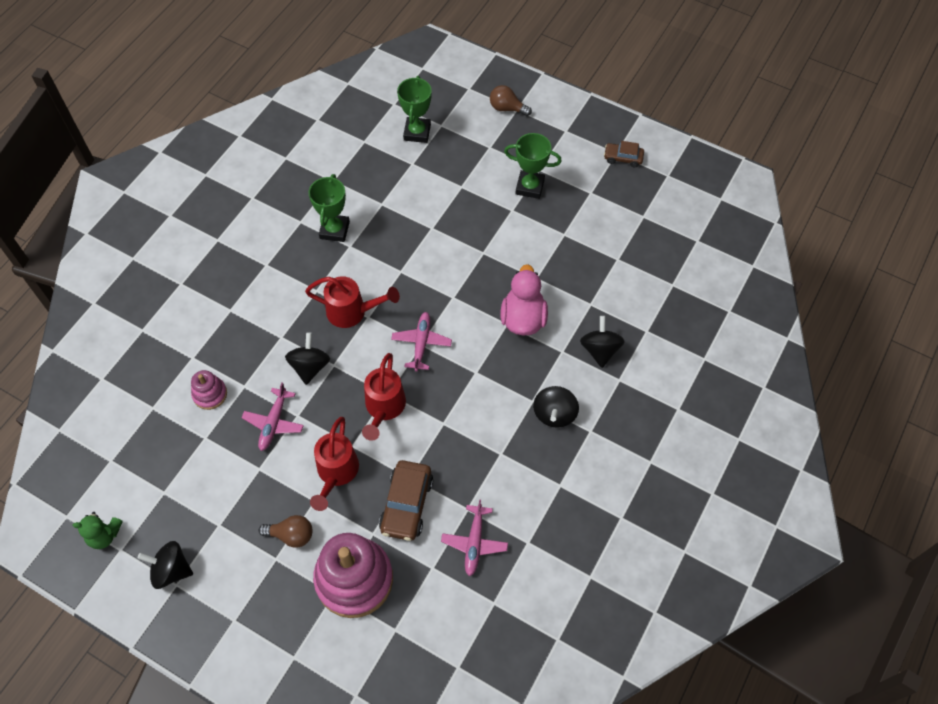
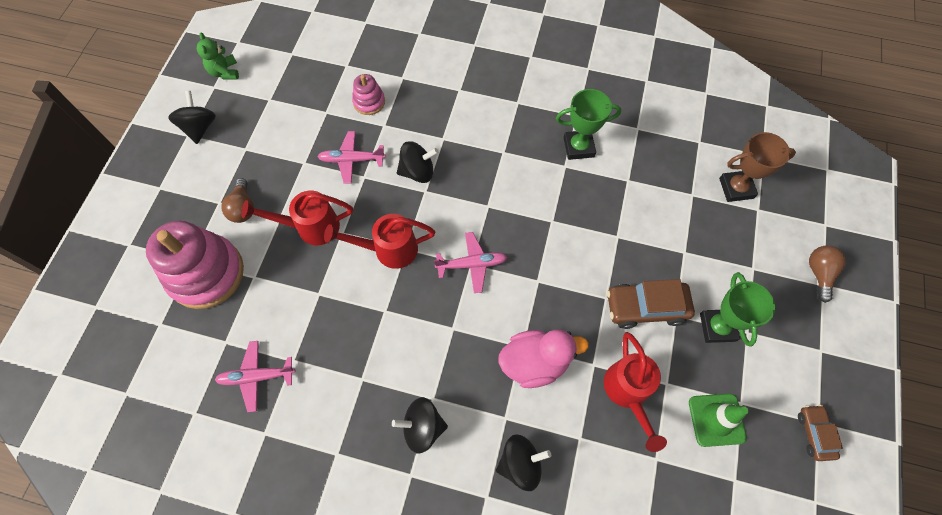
camera: 75 degrees right, 5 degrees up
red watering can [305,276,400,328] -> red watering can moved to [604,332,667,452]
brown car [379,460,433,541] -> brown car moved to [607,279,695,329]
green trophy [397,76,432,143] -> brown trophy [719,132,796,202]
none -> green traffic cone [689,393,749,447]

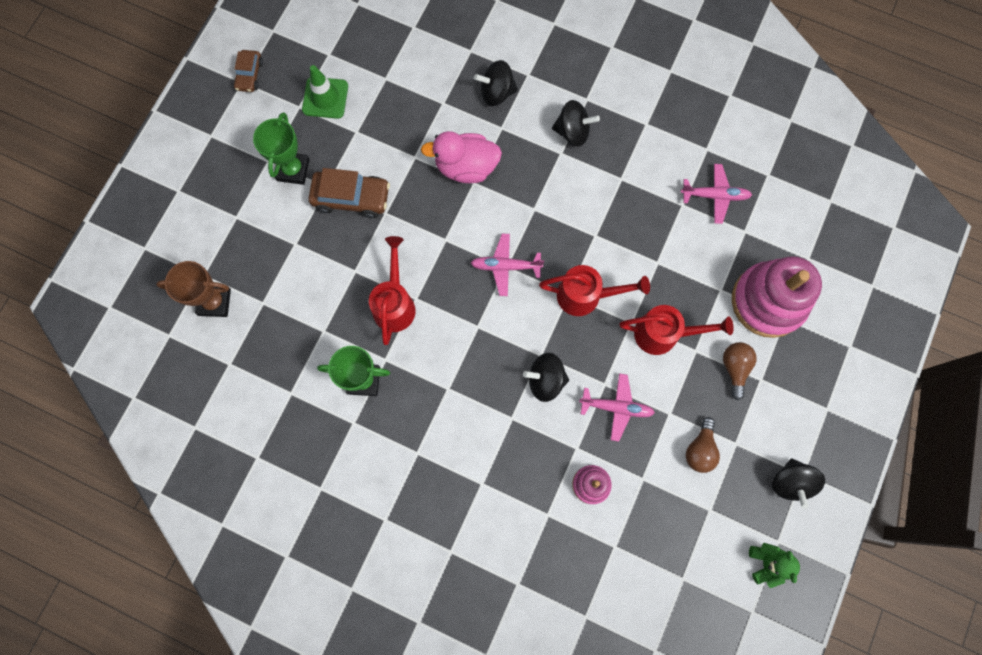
camera: 170 degrees left, 10 degrees up
red watering can [604,332,667,452] -> red watering can moved to [369,236,415,345]
brown light bulb [809,245,846,303] -> brown light bulb moved to [686,417,720,473]

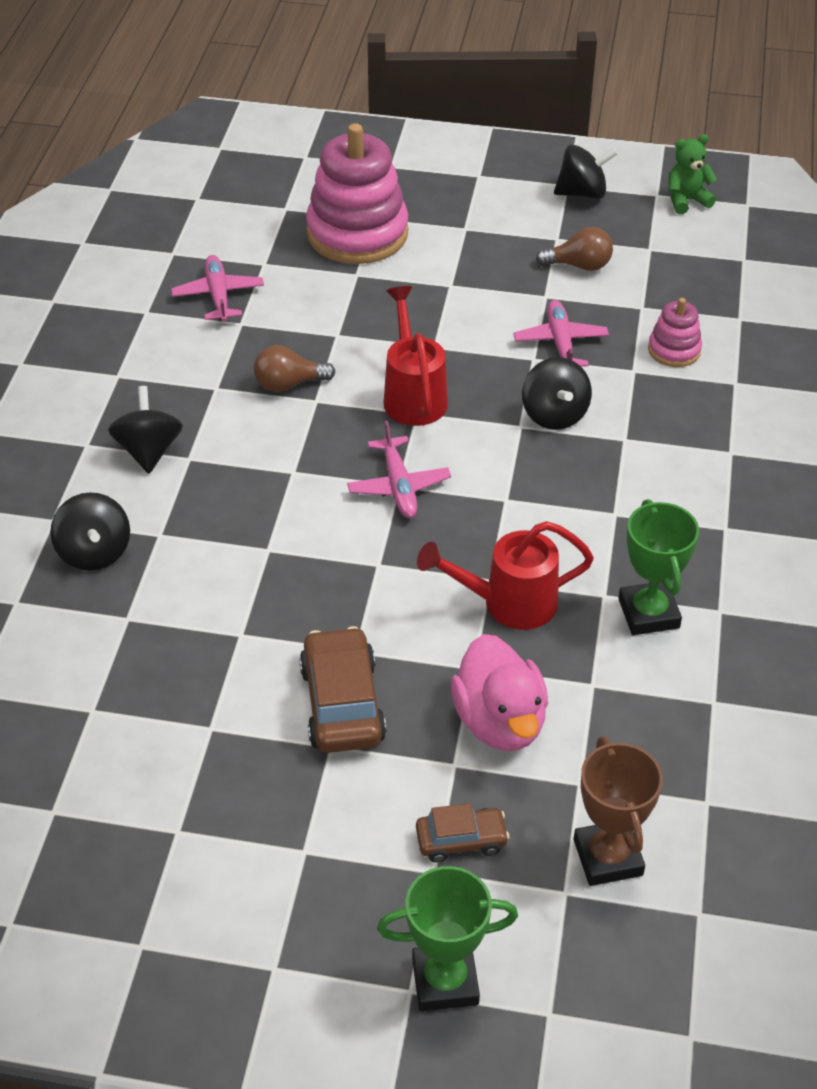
camera: 105 degrees left, 30 degrees down
brown car [234,50,263,92] -> brown car moved to [416,803,509,863]
green trophy [253,112,310,185] -> green trophy moved to [377,866,518,1011]
green traffic cone [302,65,348,119] -> none
pink duck [421,131,502,183] -> pink duck moved to [451,634,548,751]
red watering can [620,305,733,355] -> none
brown light bulb [723,342,757,400] -> brown light bulb moved to [253,345,335,392]

